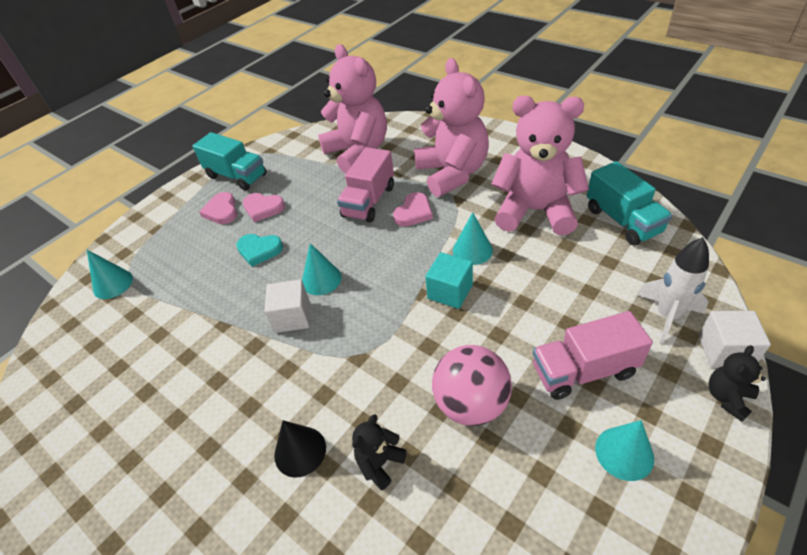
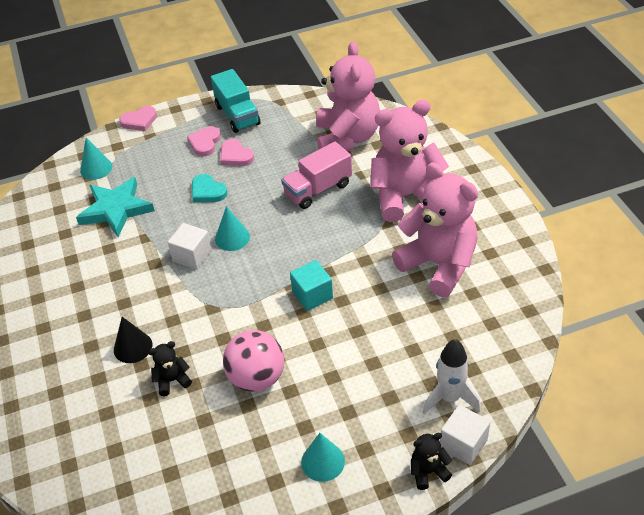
camera: 30 degrees right, 0 degrees up
pink heart [393,192,433,226] -> pink heart moved to [119,106,157,131]
pink teddy bear [414,58,489,197] -> pink teddy bear turned 120 degrees counterclockwise [370,100,449,222]
turquoise cone [453,212,493,265] -> none
pink truck [532,311,653,400] -> none
turquoise truck [587,161,672,245] -> none
none -> turquoise star [76,177,155,237]

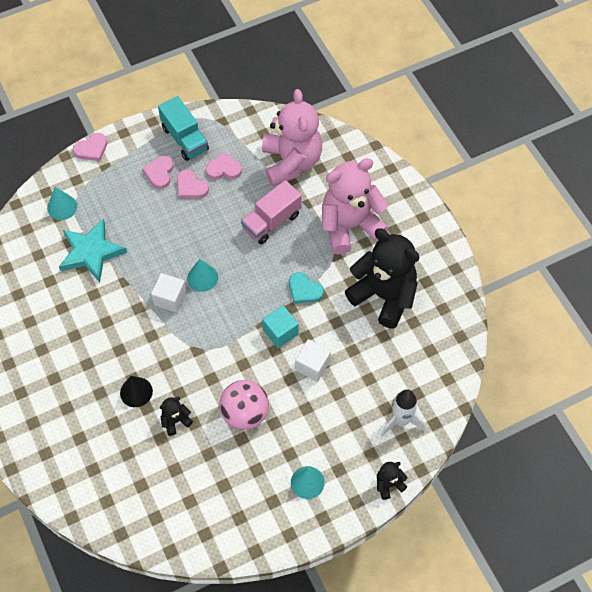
camera: 10 degrees left, 15 degrees up
turquoise heart [192,174,228,202] -> turquoise heart moved to [289,272,324,304]
pink teddy bear [392,163,478,297] -> black teddy bear [345,228,419,329]
white cube [440,405,490,465] -> white cube moved to [295,339,331,382]
none -> pink heart [206,152,242,180]

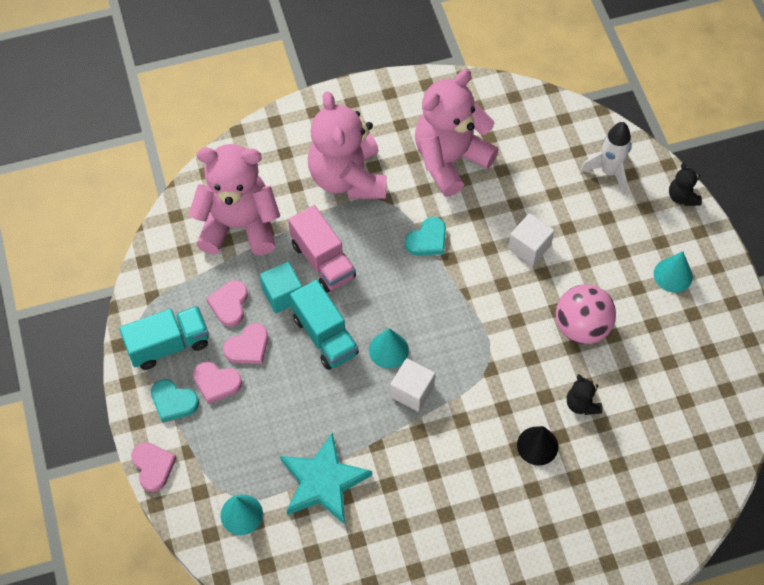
camera: 80 degrees left, 0 degrees up
turquoise cube [262,306,298,348] -> turquoise cube moved to [260,262,302,313]
black teddy bear [345,228,419,329] -> pink teddy bear [415,69,499,196]
none -> turquoise heart [151,379,199,422]
none -> turquoise truck [290,280,359,370]

